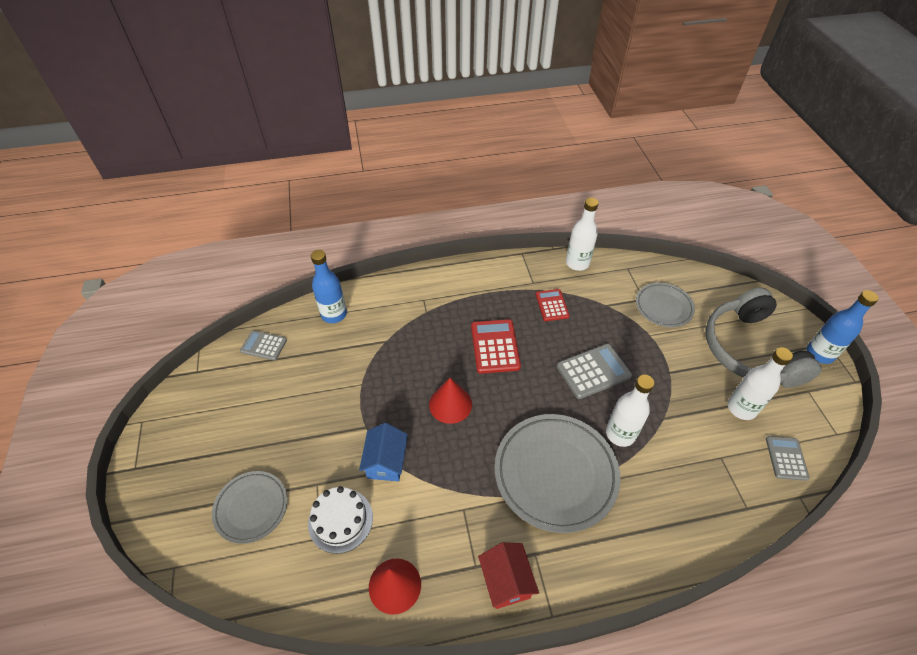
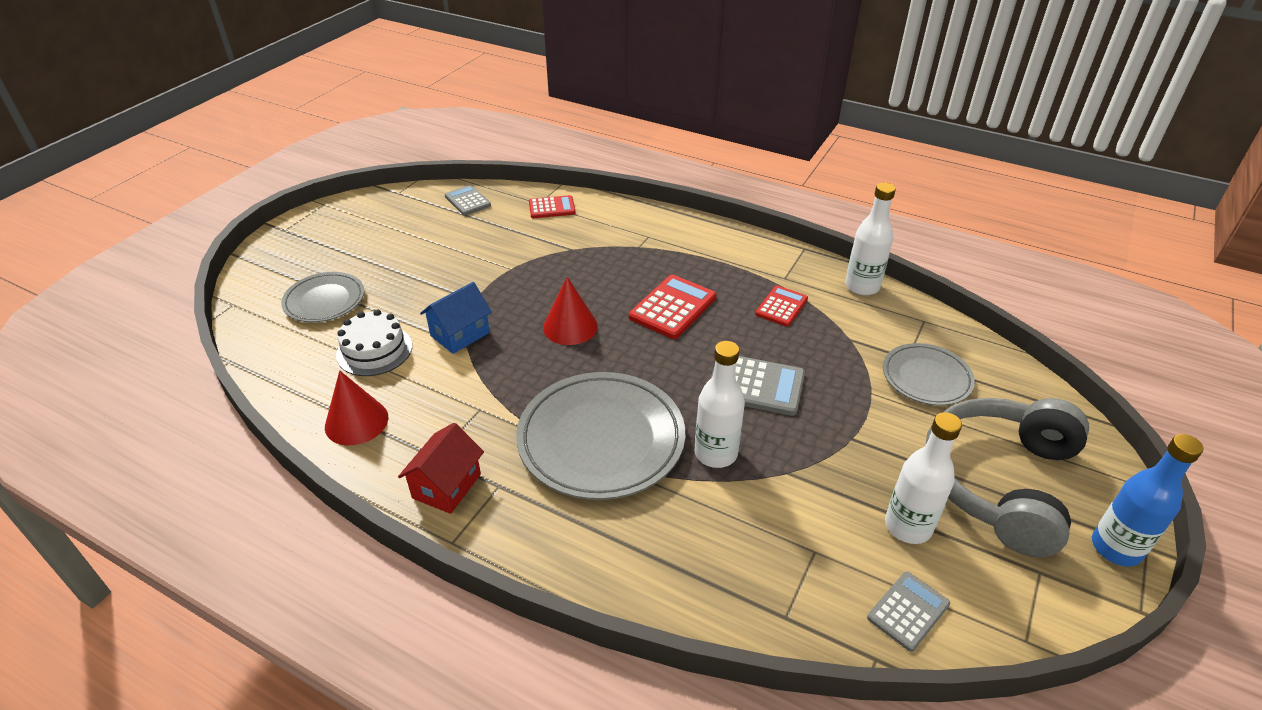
camera: 40 degrees right, 10 degrees down
blue bottle [311,250,347,323] -> red calculator [529,195,576,218]

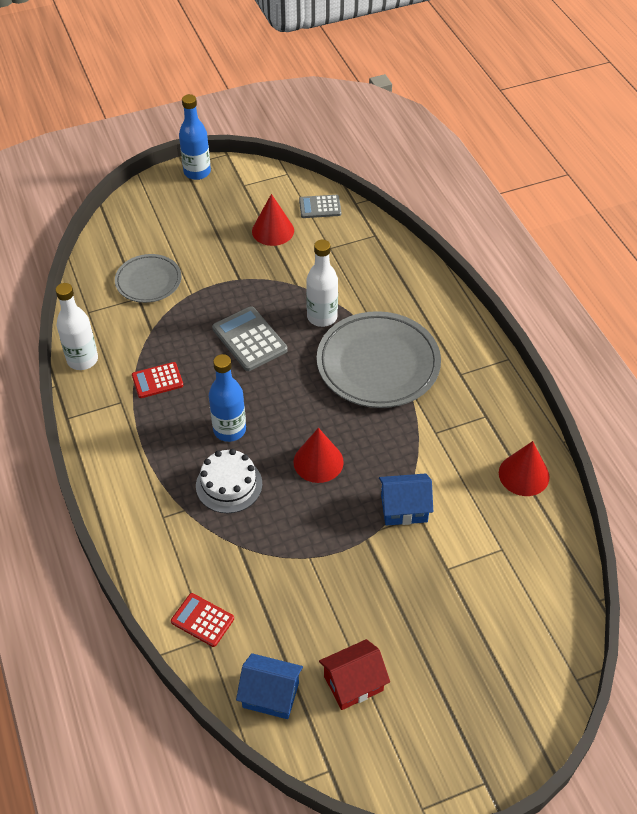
camera: 140 degrees left, 10 degrees up
grey plate [281,272,364,322] -> none
white cake [336,309,412,376] -> white cake moved to [196,449,262,513]
red house [398,423,484,514] -> red house moved to [319,639,390,710]
grey calculator [445,185,491,215] -> blue house [236,653,303,719]
red calculator [629,275,717,339] -> blue bottle [209,354,246,442]
white bottle [885,412,962,544] -> red cone [252,194,294,246]
grey headphones [925,398,1089,557] -> none

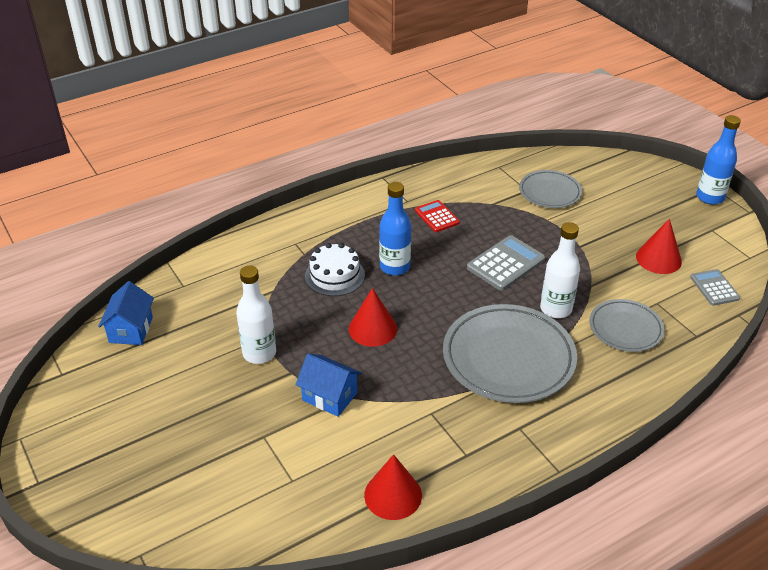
camera: 80 degrees right, 10 degrees down
white bottle [56,283,98,370] -> white bottle moved to [236,266,276,364]
red calculator [171,593,234,647] -> none
red house [319,639,390,710] -> none
blue house [379,474,433,526] -> blue house turned 45 degrees counterclockwise [295,354,362,417]
none -> grey plate [589,299,664,352]

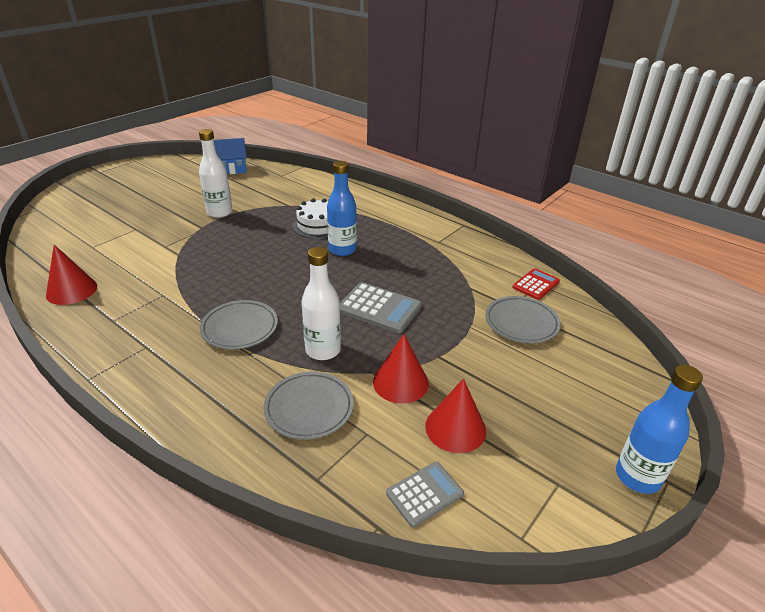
camera: 70 degrees right, 5 degrees down
blue house [295,354,362,417] -> none
red cone [349,288,397,347] -> red cone moved to [373,334,429,404]
red calculator [415,200,460,232] -> red calculator moved to [512,268,560,300]
grey plate [443,304,577,403] -> grey plate [200,300,278,349], size x0.57

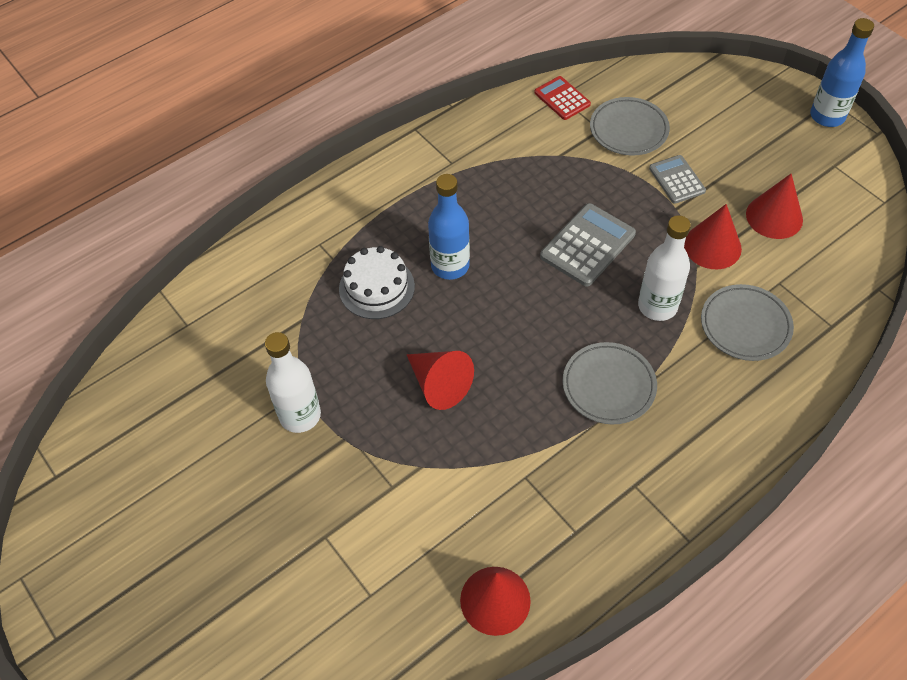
camera: 75 degrees left, 20 degrees up
blue house [214,138,247,174] -> none
grey calculator [386,462,464,527] -> grey calculator moved to [649,155,706,204]
none -> red cone [407,351,474,410]

